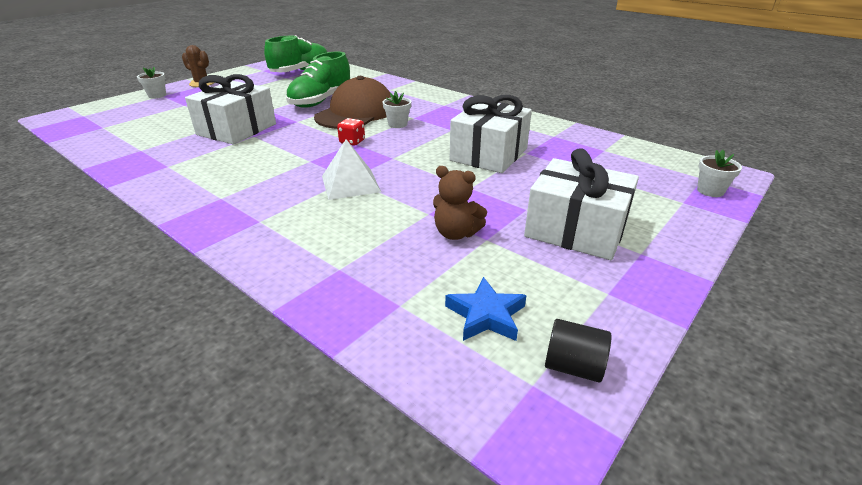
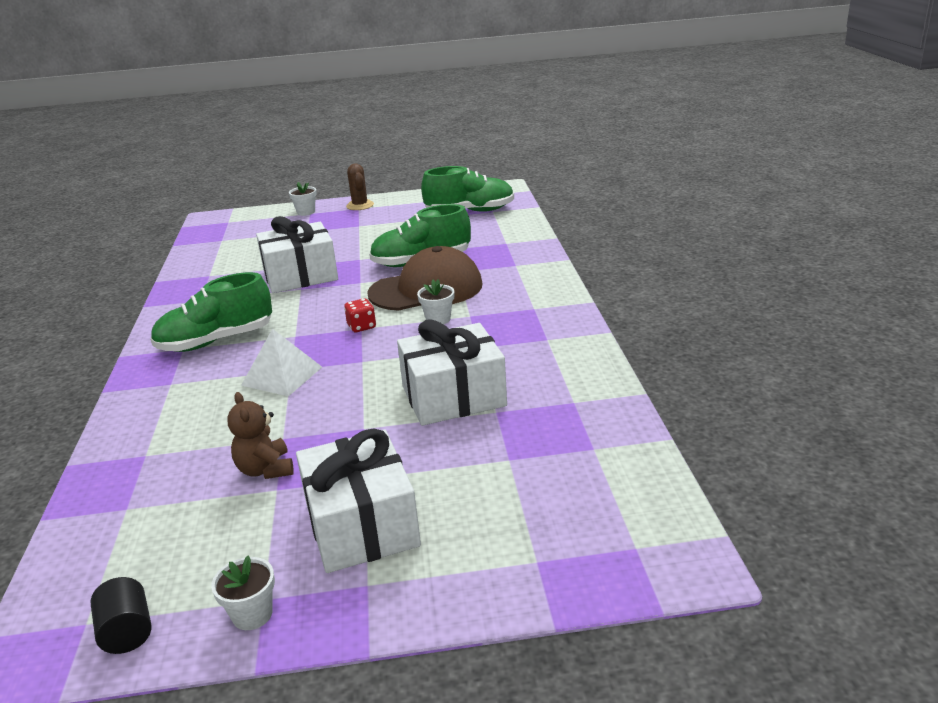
camera: 45 degrees right, 5 degrees down
blue star [445,277,527,341] -> none
white flower pot [697,150,742,197] -> white flower pot moved to [211,555,275,630]
none -> green shoe [150,272,272,352]

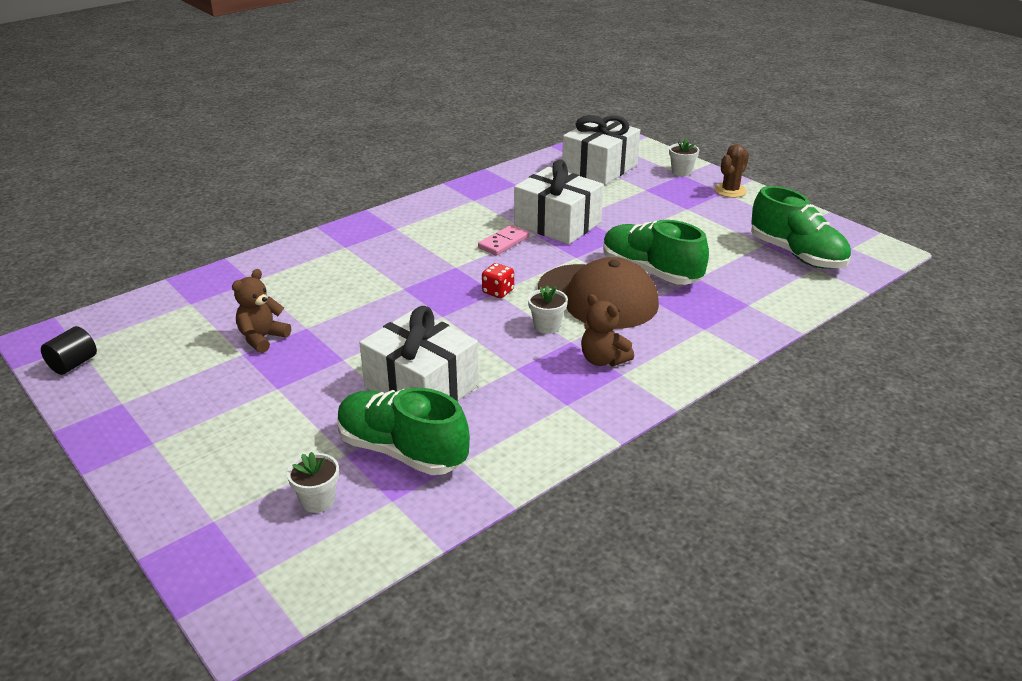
camera: 55 degrees right, 5 degrees up
green shoe [150,272,272,352] -> green shoe moved to [337,388,470,475]
white flower pot [211,555,275,630] -> white flower pot moved to [287,452,339,513]
white pyramid [241,329,322,396] -> none
white gift [296,428,421,573] -> white gift moved to [562,115,640,185]
none -> pink domino [478,225,529,256]
none -> brown teddy bear [581,294,634,366]

